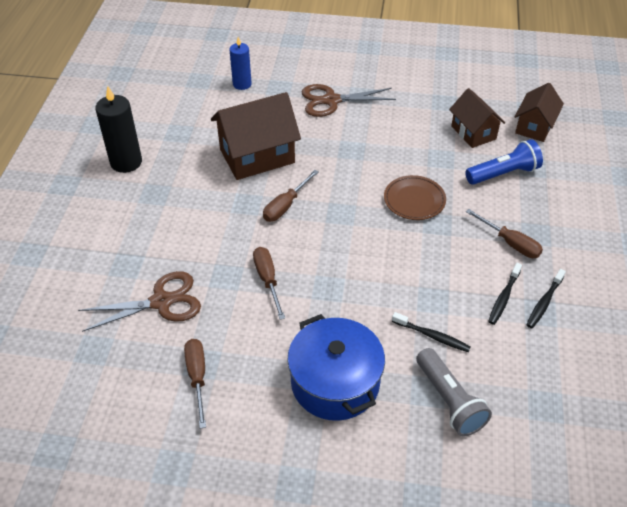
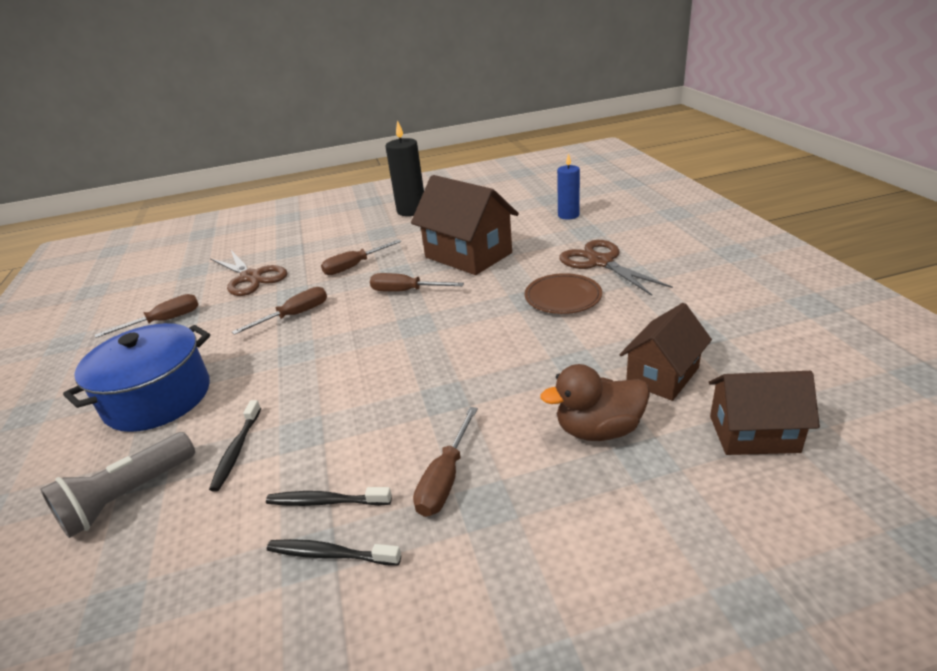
camera: 70 degrees right, 15 degrees down
brown plate [384,175,446,220] -> brown plate moved to [525,273,602,314]
blue flashlight [465,139,543,185] -> brown duck [540,364,650,441]
none -> brown screwdriver [321,240,402,275]

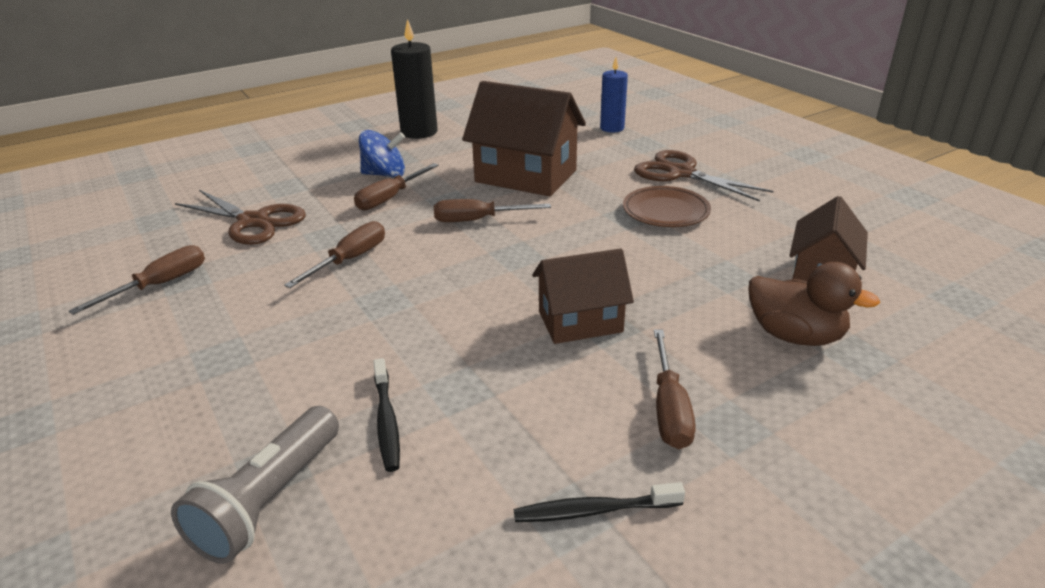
camera: 20 degrees left, 0 degrees up
blue pot [63,323,210,432] -> none
black toothbrush [266,487,392,506] -> none
brown duck [540,364,650,441] -> brown duck turned 120 degrees counterclockwise [748,262,880,346]
brown house [708,371,820,455] -> brown house moved to [532,248,634,344]
none -> blue spinning top [359,130,405,178]

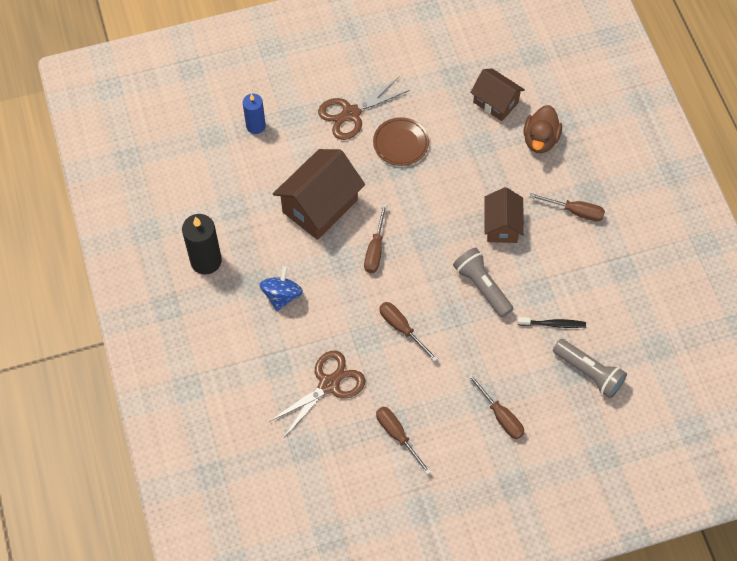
camera: 75 degrees left, 30 degrees up
brown screwdriver [354,163,439,211] -> brown screwdriver moved to [468,373,524,439]
black toothbrush [514,482,685,522] -> none
brown duck [748,262,880,346] -> brown duck turned 150 degrees clockwise [524,105,562,153]
none -> grey flashlight [453,248,513,318]

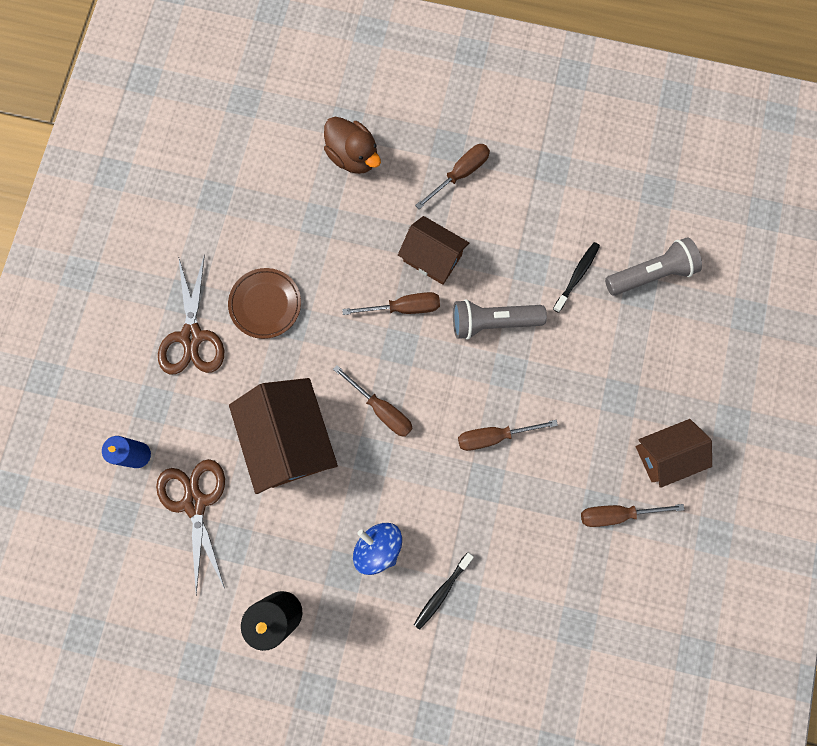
camera: 60 degrees left, 15 degrees up
brown scissors [269,350,365,436] -> brown scissors moved to [156,459,225,595]
brown screwdriver [468,373,524,439] -> brown screwdriver moved to [342,292,440,315]
brown house [470,68,525,121] -> brown house moved to [636,419,712,488]
none -> black toothbrush [414,552,474,630]

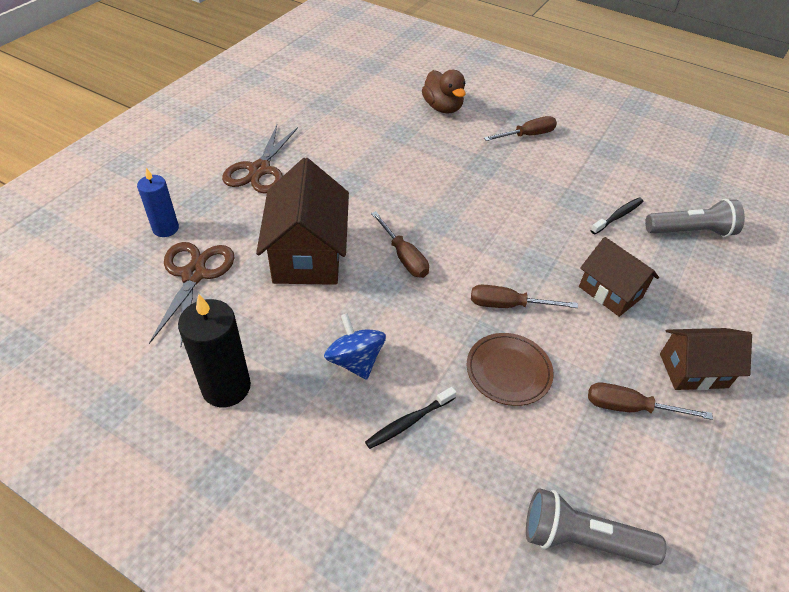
camera: 15 degrees right, 30 degrees down
brown plate [228,268,301,339] -> brown plate moved to [467,333,554,406]
brown screwdriver [342,292,440,315] -> none
brown house [398,216,469,285] -> brown house moved to [579,237,659,317]
grey flashlight [453,299,547,340] -> grey flashlight moved to [526,488,666,566]

